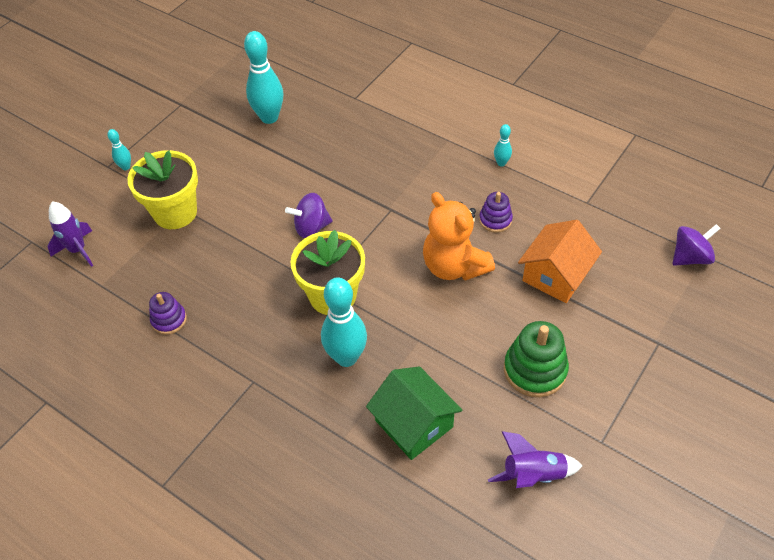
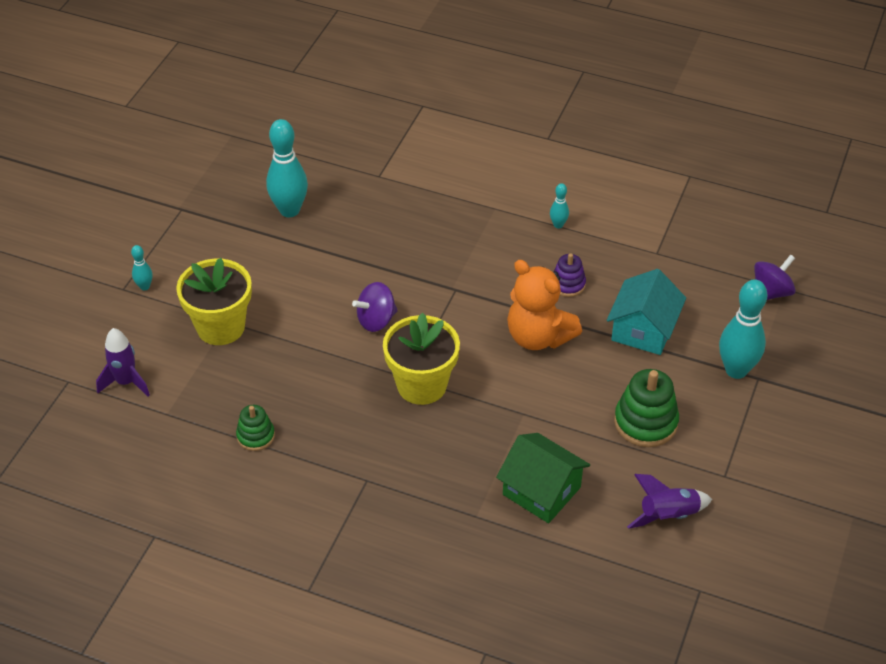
camera: 15 degrees left, 5 degrees down
purple stacking toy [149,292,187,335] -> green stacking toy [236,405,275,451]
turquoise bowling pin [321,277,367,367] -> turquoise bowling pin moved to [719,279,768,379]
orange house [518,220,602,303] -> turquoise house [607,269,686,355]

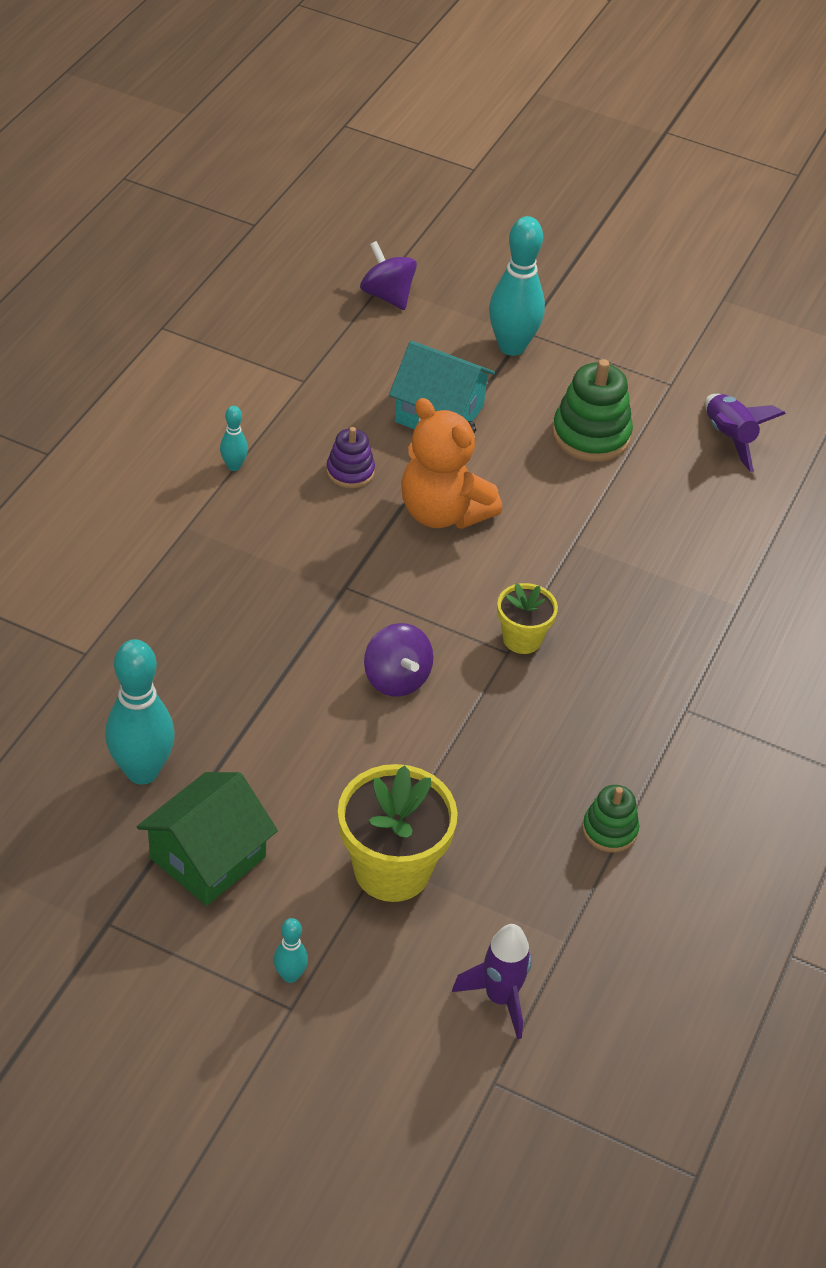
camera: 90 degrees left, 0 degrees up
yellow flower pot [383,313,460,405] -> yellow flower pot [497,583,558,654], size x0.57
green house [496,433,590,523] -> green house moved to [137,772,278,906]
orange teddy bear [507,260,582,350] -> orange teddy bear turned 90 degrees clockwise [401,398,502,529]

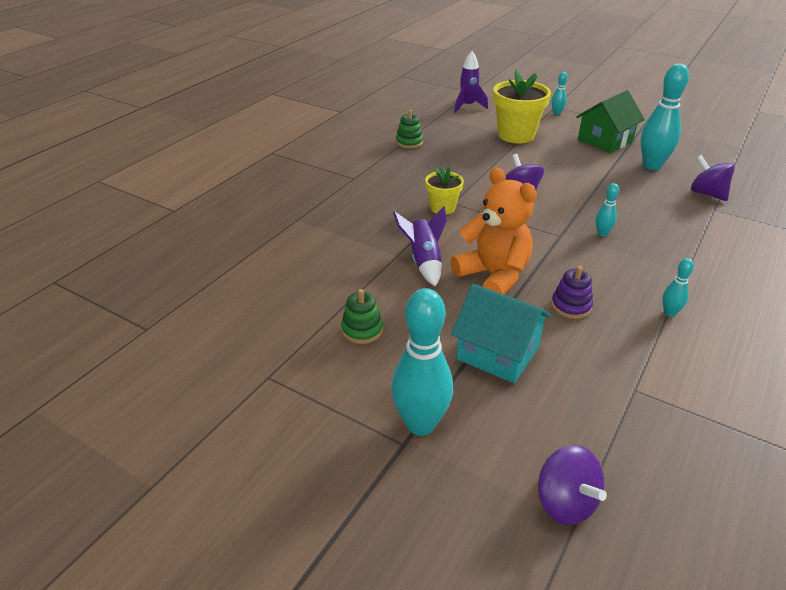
camera: 170 degrees left, 10 degrees down
green stacking toy [552,359,633,462] -> green stacking toy [341,289,383,344], size x0.59
purple rocket [705,394,786,472] -> purple rocket moved to [393,206,447,287]
none -> turquoise bowling pin [596,183,619,237]
none -> purple spinning top [691,155,735,201]

